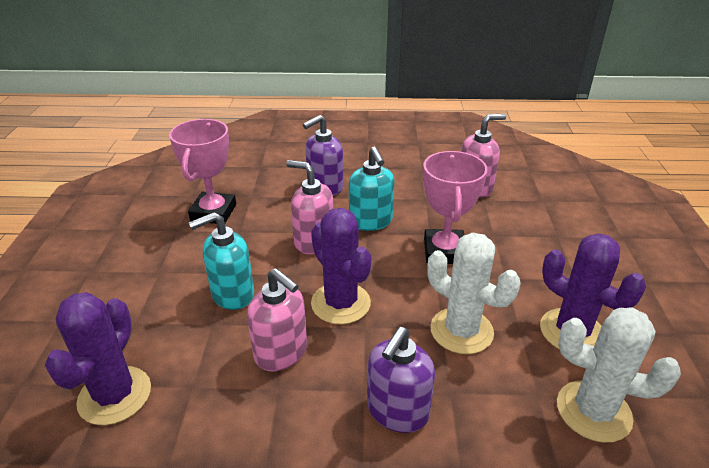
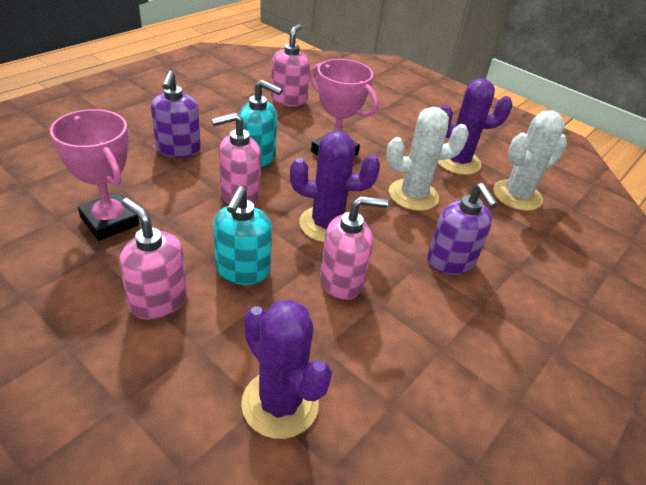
camera: 55 degrees left, 5 degrees up
none -> pink soap dispenser [119,198,187,320]

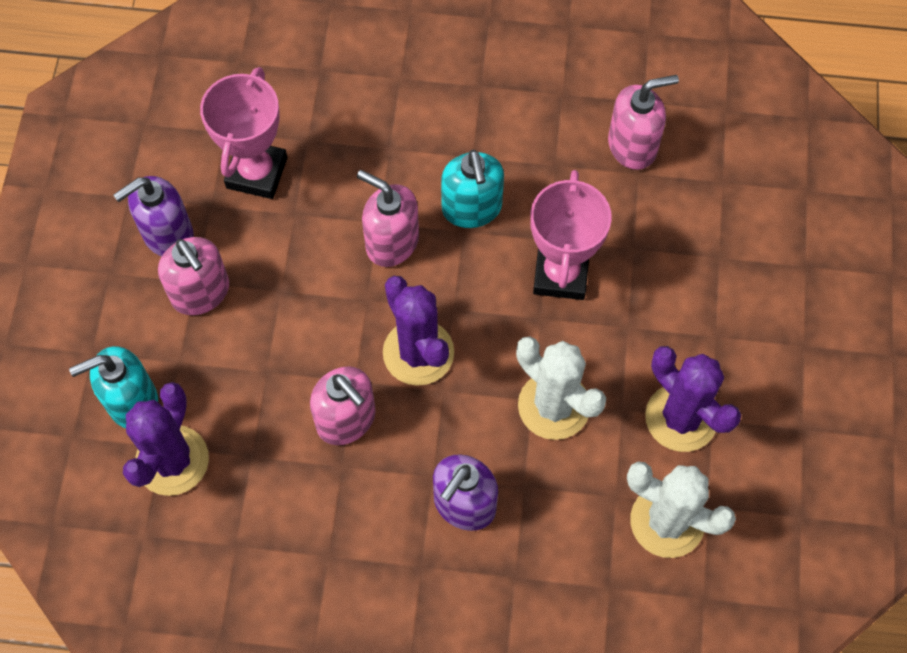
camera: 60 degrees right, 25 degrees up
pink soap dispenser [119,198,187,320] -> pink soap dispenser turned 135 degrees clockwise [158,237,229,315]
purple soap dispenser [151,70,201,158] -> purple soap dispenser moved to [113,176,194,257]
turquoise soap dispenser [213,186,272,285] -> turquoise soap dispenser moved to [69,346,158,428]

